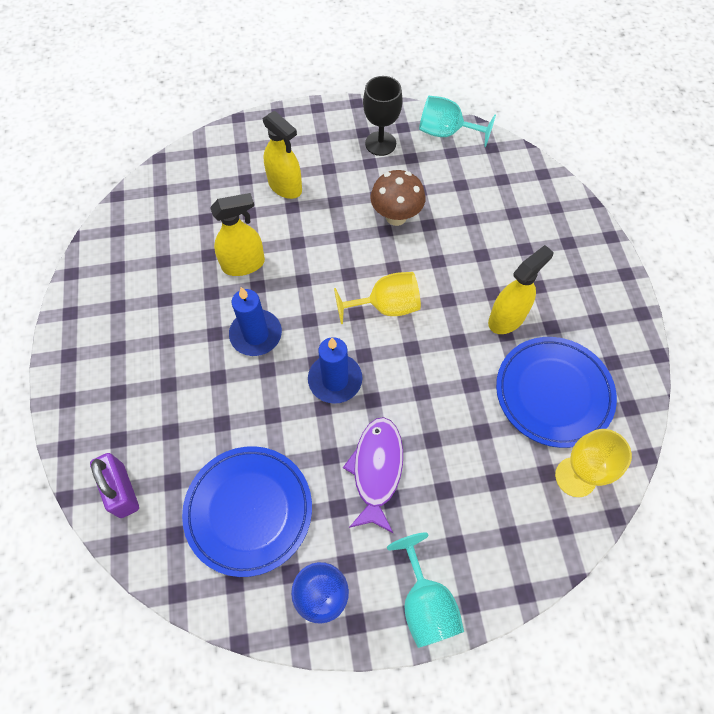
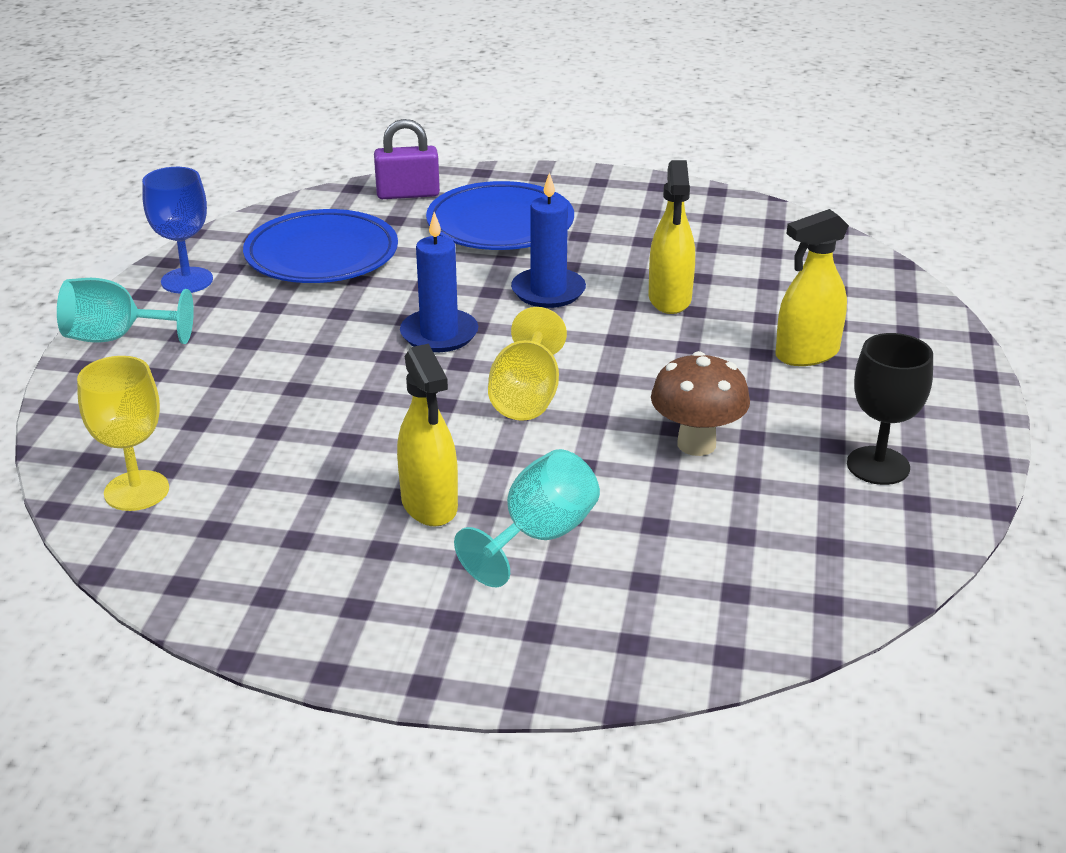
camera: 110 degrees right, 30 degrees down
purple fish [343,417,403,533] -> none
turquoise goblet [419,96,496,147] -> turquoise goblet moved to [454,449,600,587]
blue plate [496,337,617,448] -> blue plate moved to [426,181,574,250]

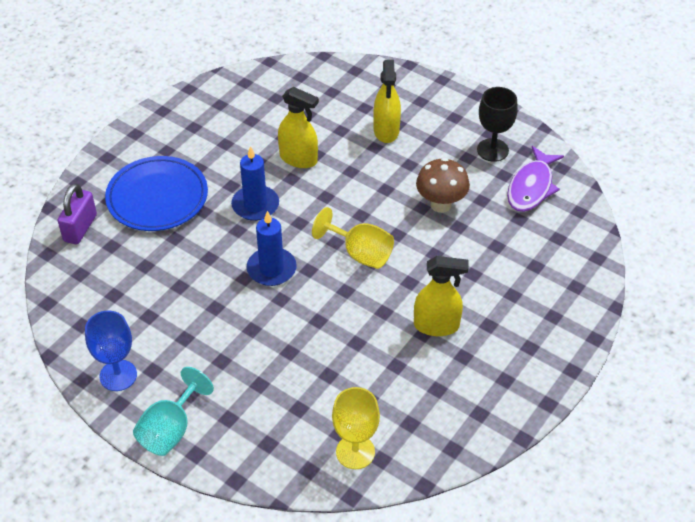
camera: 65 degrees left, 15 degrees up
blue plate [243,209,398,283] -> none
turquoise goblet [454,449,600,587] -> none
none -> purple fish [507,146,564,212]

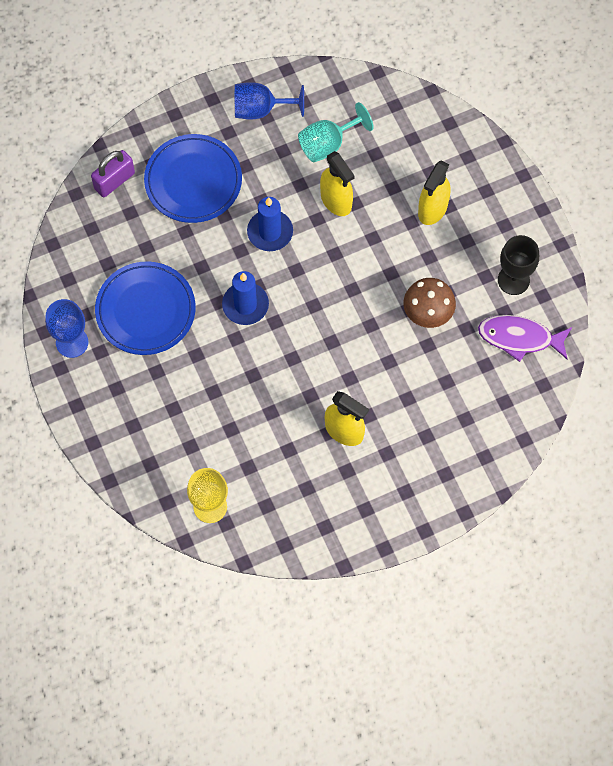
camera: 30 degrees right, 20 degrees up
turquoise goblet [133,367,214,456] -> turquoise goblet moved to [298,102,374,162]
yellow goblet [312,207,394,269] -> none
purple fish [507,146,564,212] -> purple fish turned 45 degrees clockwise [478,315,572,362]
none -> blue plate [95,261,196,355]
none -> blue goblet [235,82,304,120]

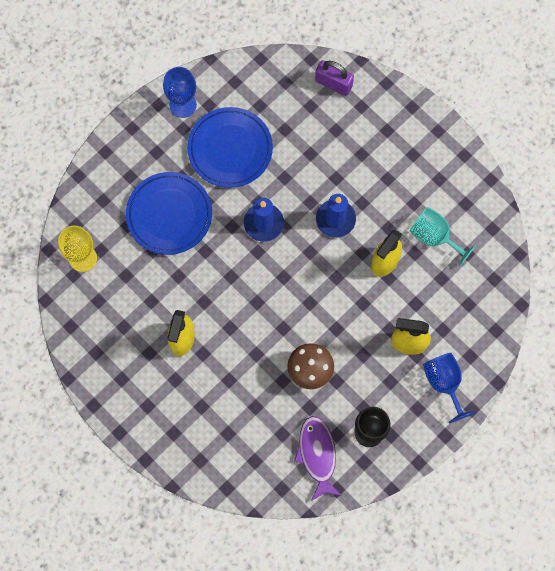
camera: 70 degrees right, 5 degrees up
blue plate [144,134,242,223] -> blue plate moved to [126,172,212,255]
blue goblet [235,82,304,120] -> blue goblet moved to [423,353,476,423]

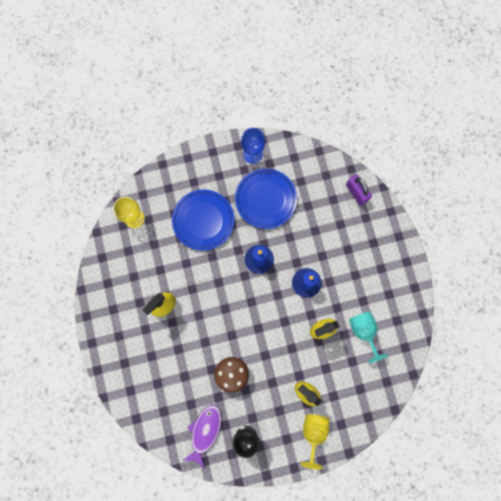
camera: 30 degrees right, 5 degrees up
blue goblet [423,353,476,423] -> yellow goblet [300,414,329,470]

